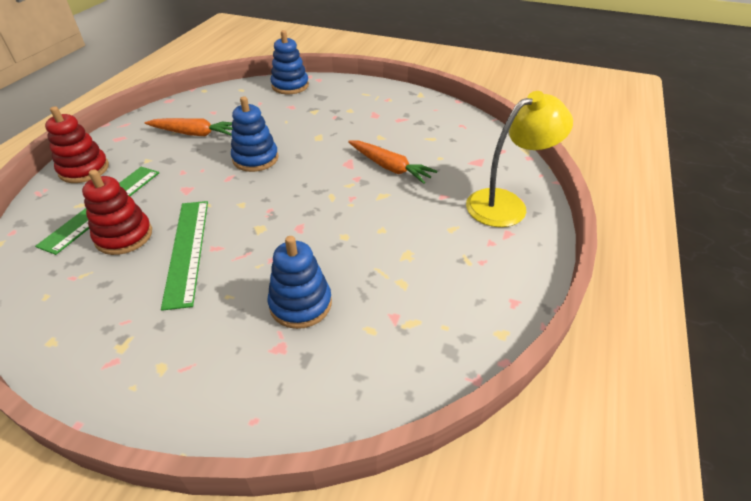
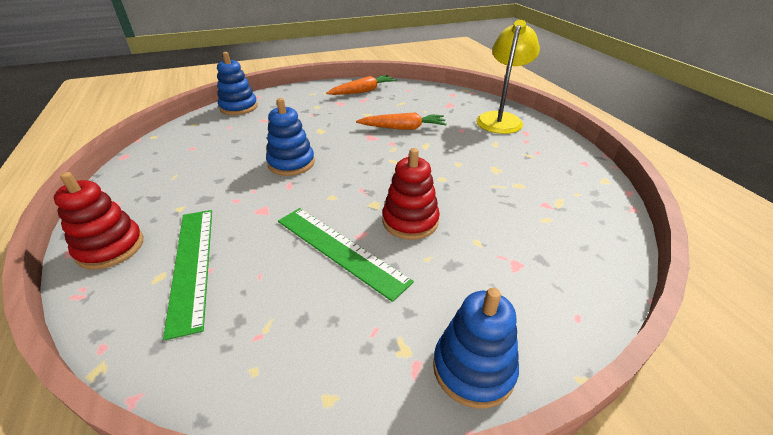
camera: 40 degrees left, 5 degrees down
red stacking toy [82,169,152,255] -> red stacking toy moved to [382,148,440,240]
orange carrot [145,118,233,136] -> orange carrot moved to [326,75,397,95]
blue stacking toy [268,236,332,329] -> blue stacking toy moved to [433,288,519,408]

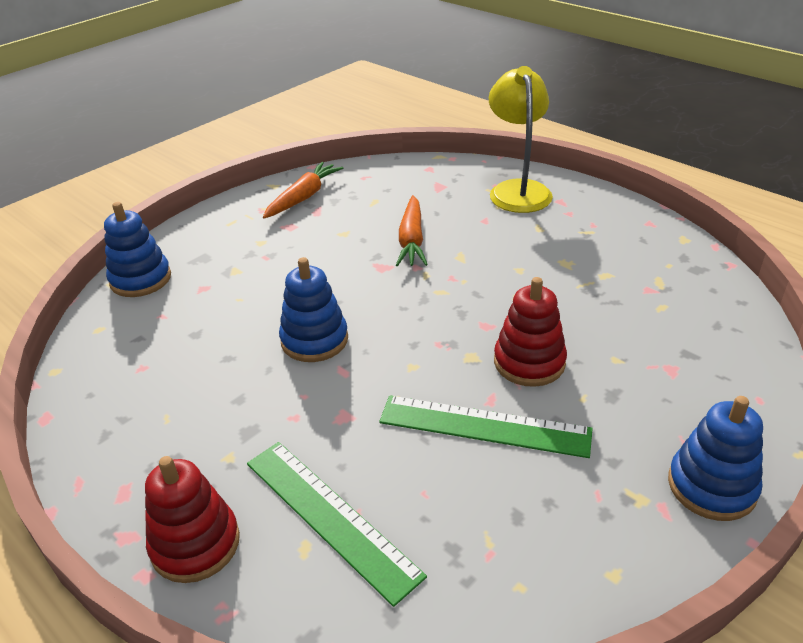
camera: 25 degrees left, 0 degrees up
orange carrot [356,112,447,130] -> orange carrot turned 120 degrees clockwise [396,195,428,266]

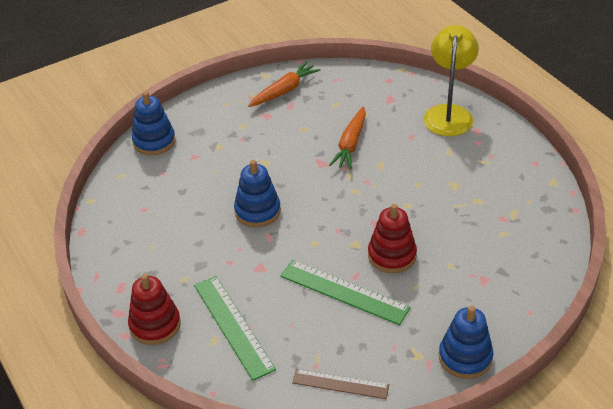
camera: 15 degrees right, 5 degrees up
none -> brown ruler [292,369,389,399]

